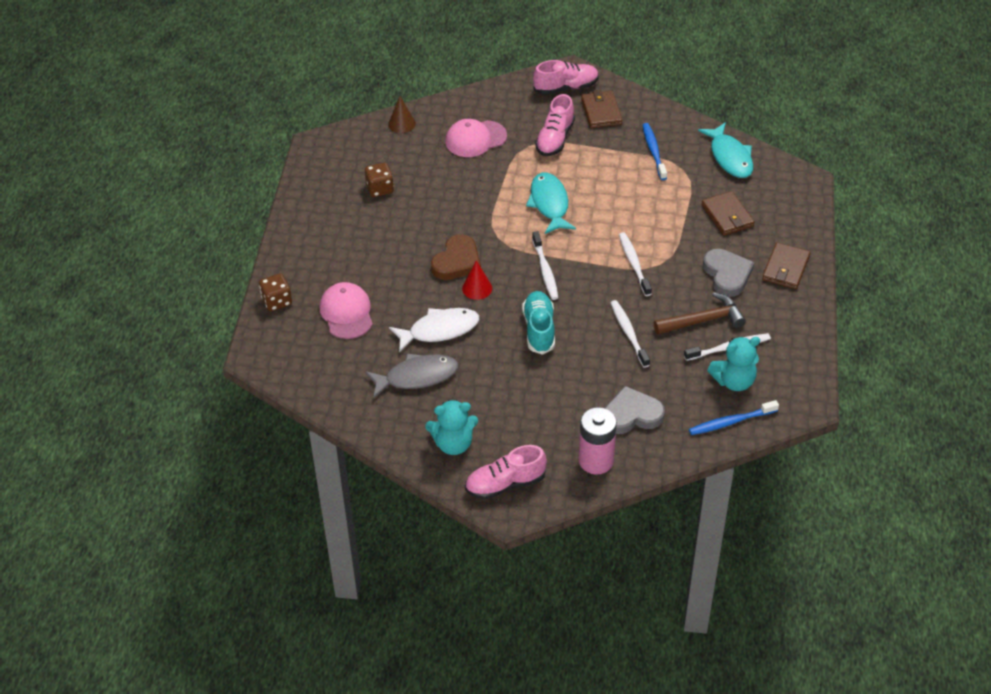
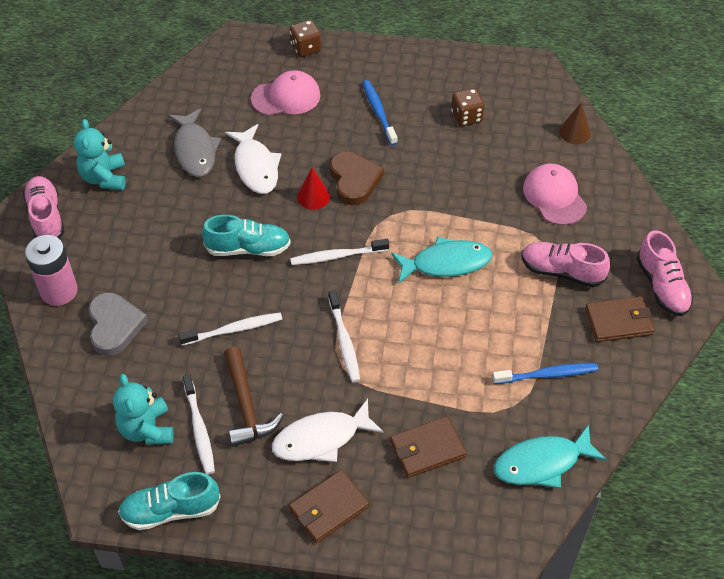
camera: 90 degrees right, 5 degrees up
brown heart [431,234,481,280] -> brown heart turned 135 degrees counterclockwise [330,152,384,205]
white toothbrush [619,232,652,296] -> white toothbrush turned 90 degrees clockwise [328,290,360,382]
blue toothbrush [689,400,779,435] -> blue toothbrush moved to [362,80,398,145]
grey heart [703,249,754,297] -> white fish [272,399,384,462]
brown wallet [762,242,810,289] -> brown wallet turned 60 degrees counterclockwise [289,470,369,543]
none -> turquoise shoe [118,472,221,530]

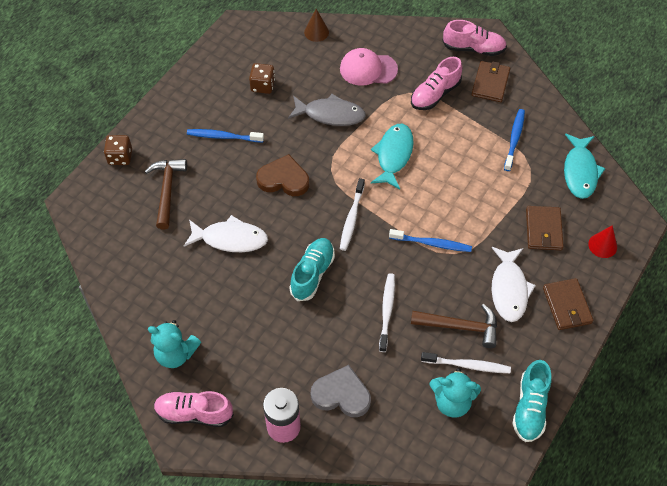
camera: 65 degrees left, 5 degrees up
grey fish [168,108,221,177] -> grey fish moved to [288,94,366,126]
pink cap [251,70,320,116] -> brown hammer [145,159,187,229]
red cone [297,168,330,210] -> red cone moved to [588,225,617,258]
white toothbrush [328,290,360,382] -> blue toothbrush [389,229,472,252]

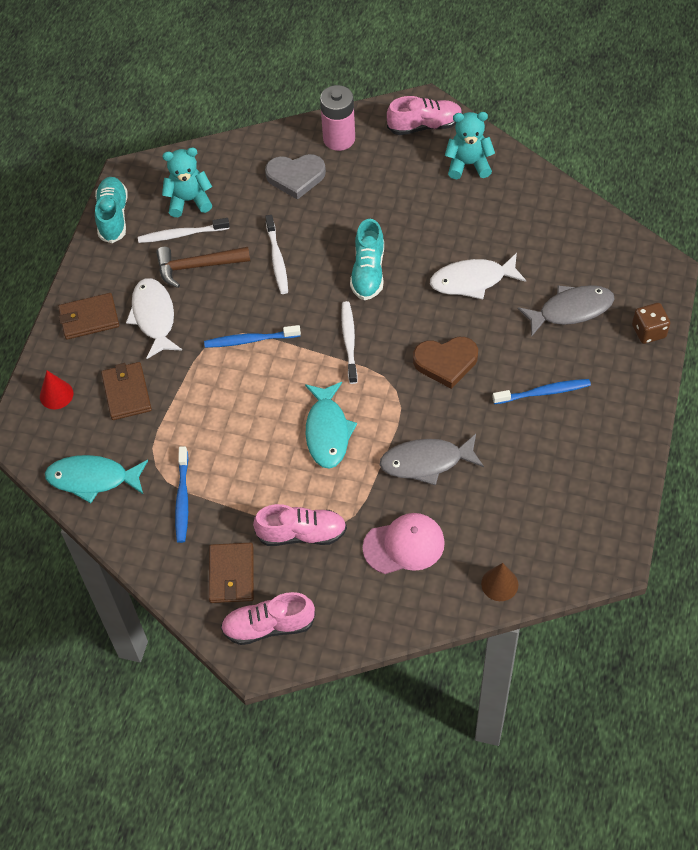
camera: 165 degrees right, 0 degrees up
brown hammer [145,159,187,229] -> grey fish [518,285,614,337]
brown dice [249,63,275,94] -> none
pink shoe [411,57,462,110] -> pink shoe turned 60 degrees clockwise [253,504,347,546]
brown wallet [543,278,593,330] -> brown wallet turned 75 degrees counterclockwise [58,293,119,340]
turquoise fish [564,133,605,199] -> turquoise fish turned 75 degrees counterclockwise [45,455,148,503]

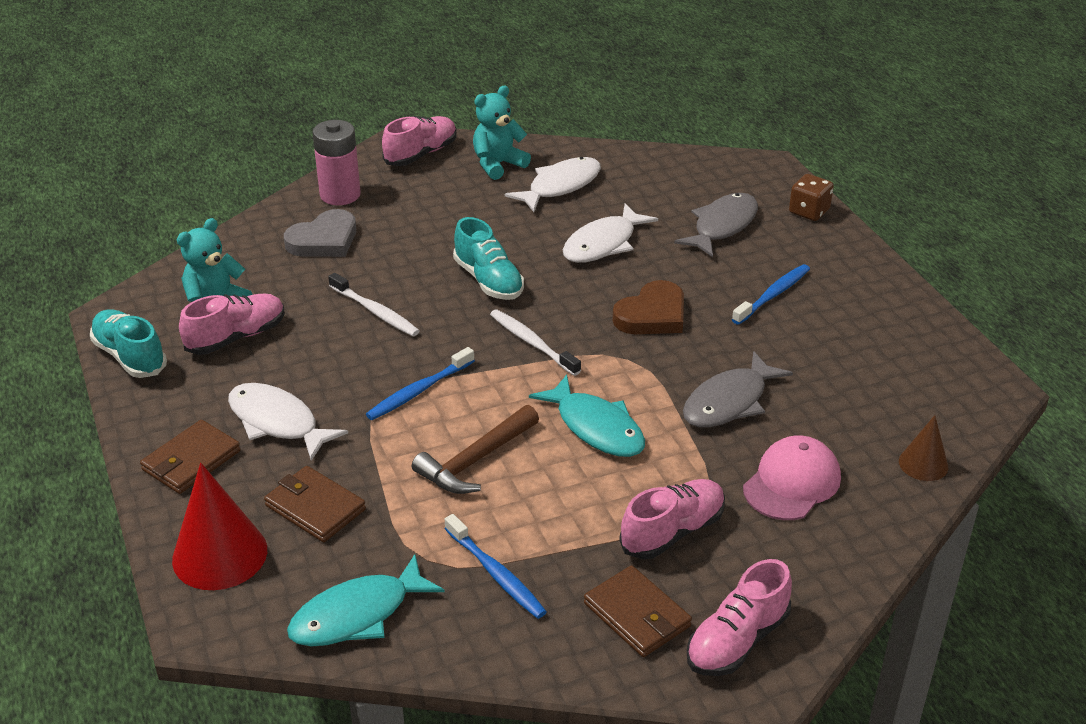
camera: 40 degrees left, 20 degrees down
red cone [40,370,74,409] -> red cone [172,463,267,590], size x1.79
white toothbrush [138,218,230,243] -> pink shoe [179,294,285,355]
brown hammer [156,247,250,288] -> brown hammer moved to [412,405,539,494]
none -> white fish [505,157,601,212]

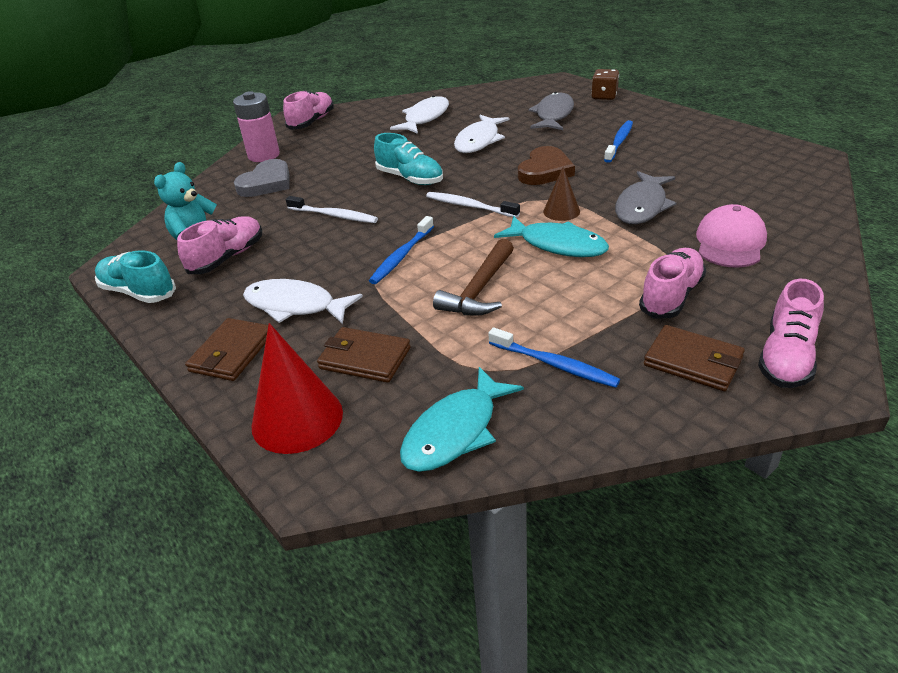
camera: 15 degrees left, 0 degrees up
turquoise teddy bear [473,86,531,180] -> none
brown cone [899,415,948,481] -> brown cone moved to [543,167,580,221]

